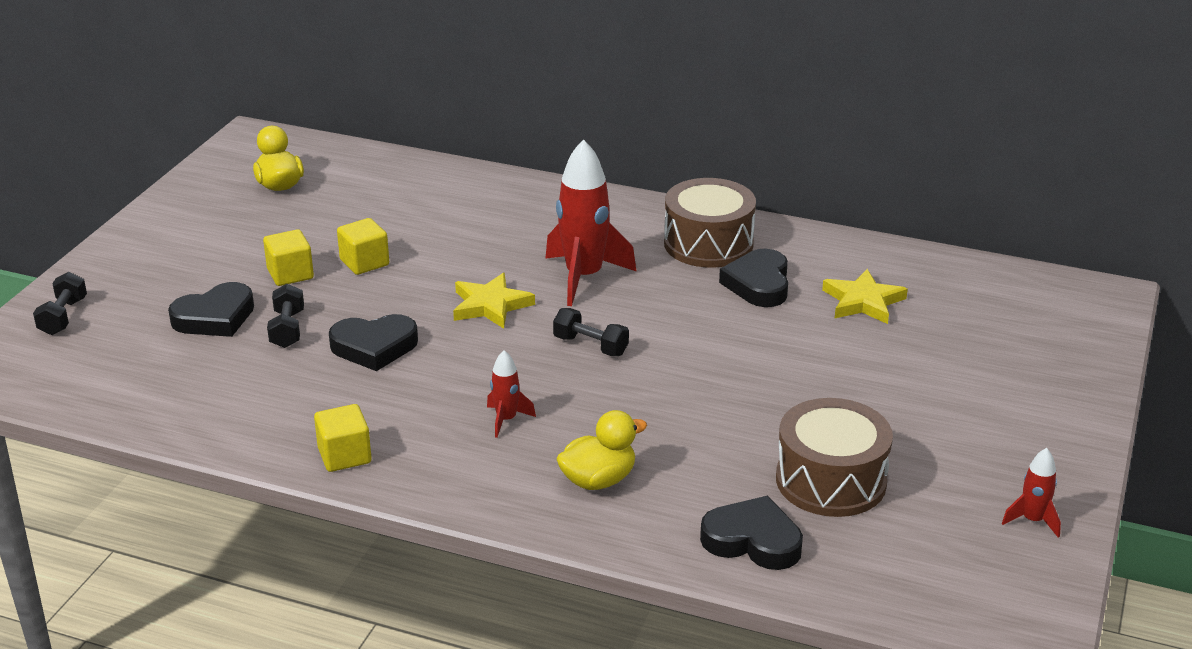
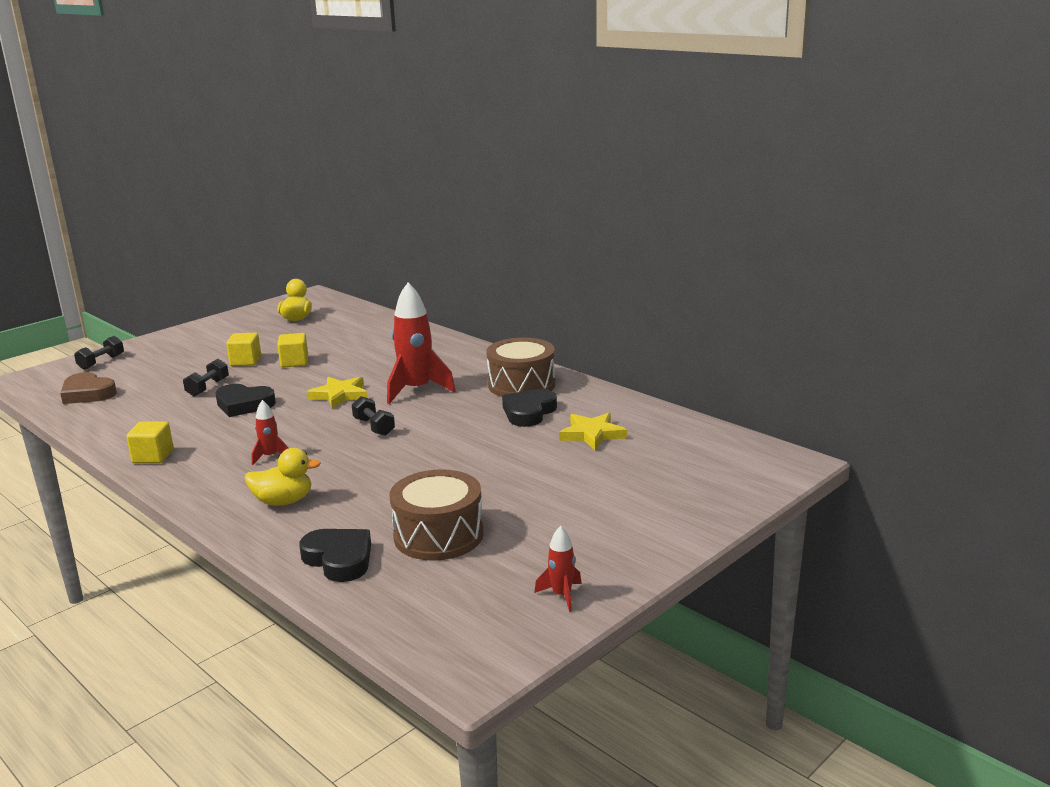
camera: 25 degrees right, 10 degrees down
black heart [168,282,254,337] -> none
none -> brown heart [60,372,117,404]

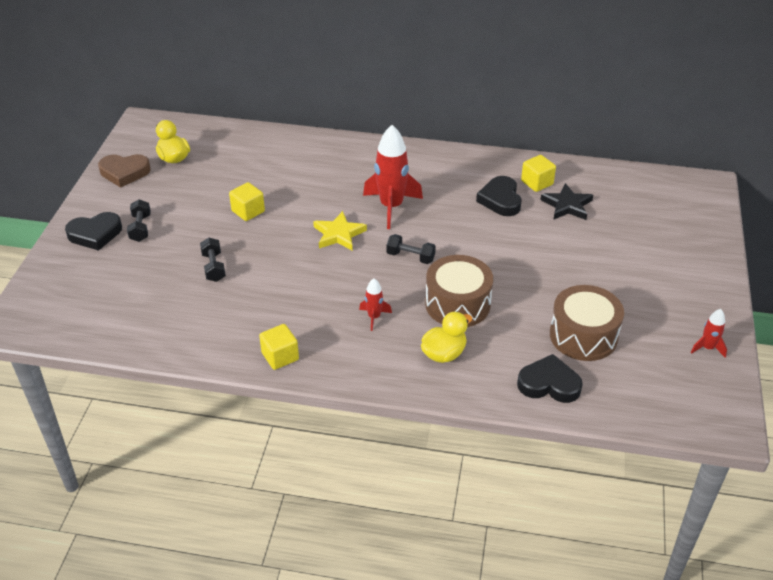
camera: 35 degrees left, 20 degrees up
brown heart [60,372,117,404] -> brown heart moved to [98,154,151,188]
black dumbbell [74,336,124,370] -> black dumbbell moved to [127,199,151,242]
black heart [215,384,276,417] -> black heart moved to [65,212,122,251]
yellow cube [226,333,261,366] -> yellow cube moved to [521,155,556,192]
brown drum [486,338,555,397] -> brown drum moved to [425,255,493,327]
yellow star [559,413,627,450] -> black star [540,183,593,220]

